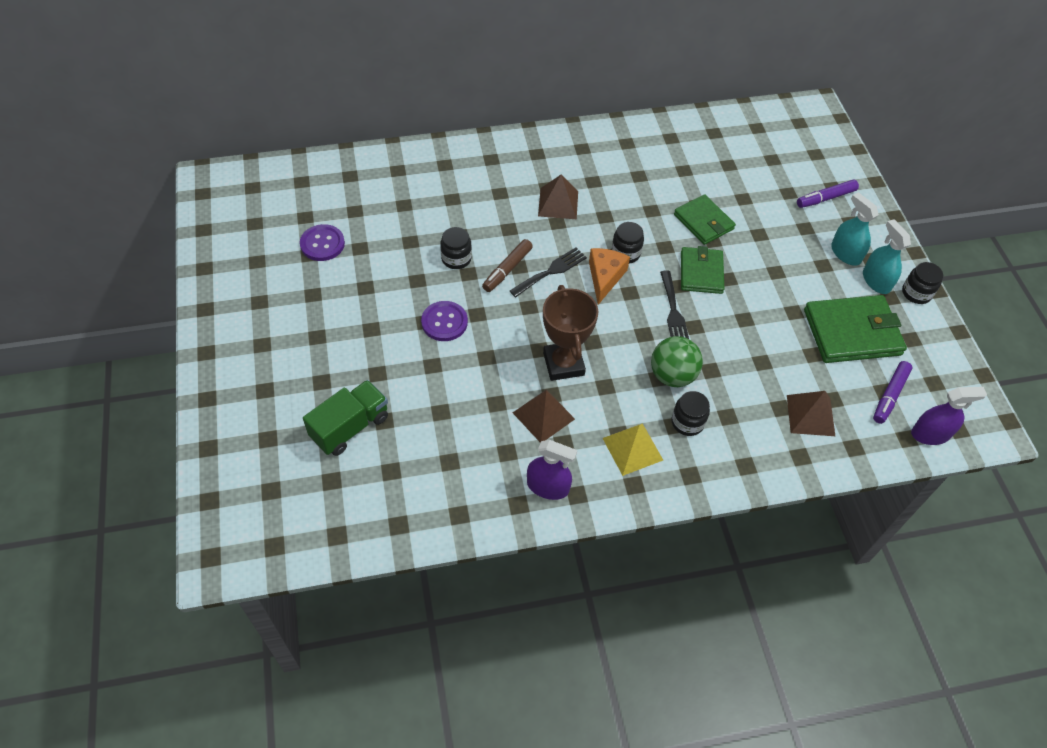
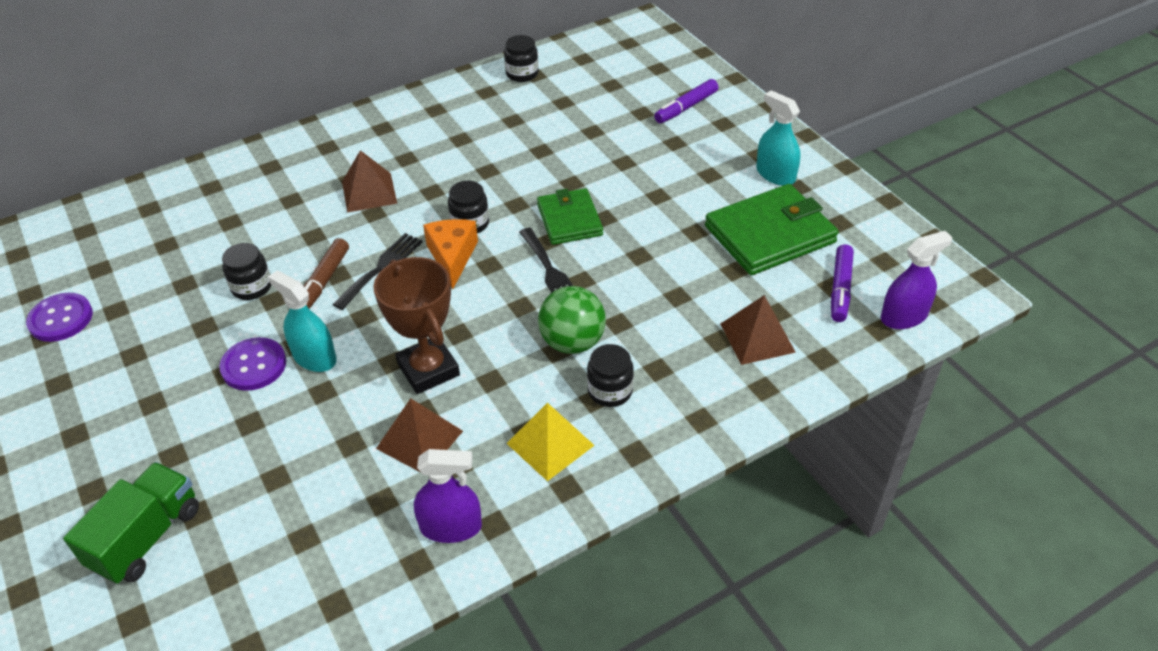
camera: 15 degrees left, 10 degrees down
green wallet [674,194,736,245] -> none
turquoise spray bottle [831,192,879,265] -> turquoise spray bottle moved to [268,271,337,372]
black jar [902,262,943,304] -> black jar moved to [504,35,539,82]

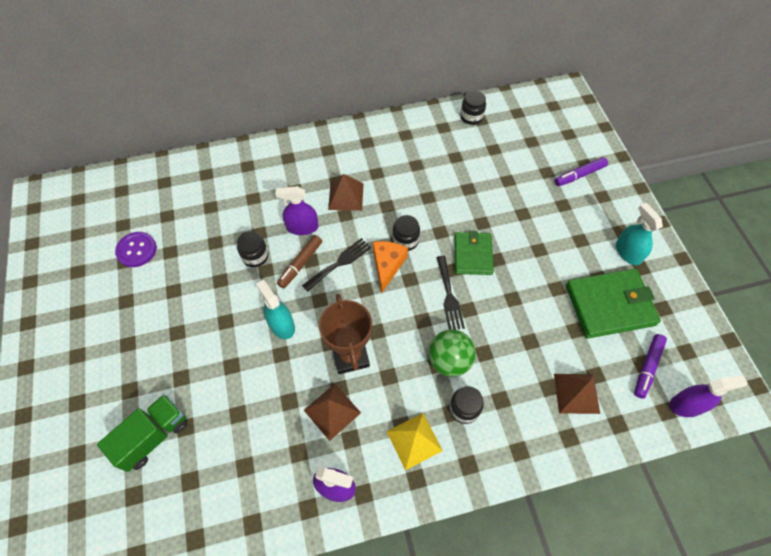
camera: 15 degrees right, 15 degrees up
purple button [219,337,286,391] -> none
none -> purple spray bottle [275,186,319,235]

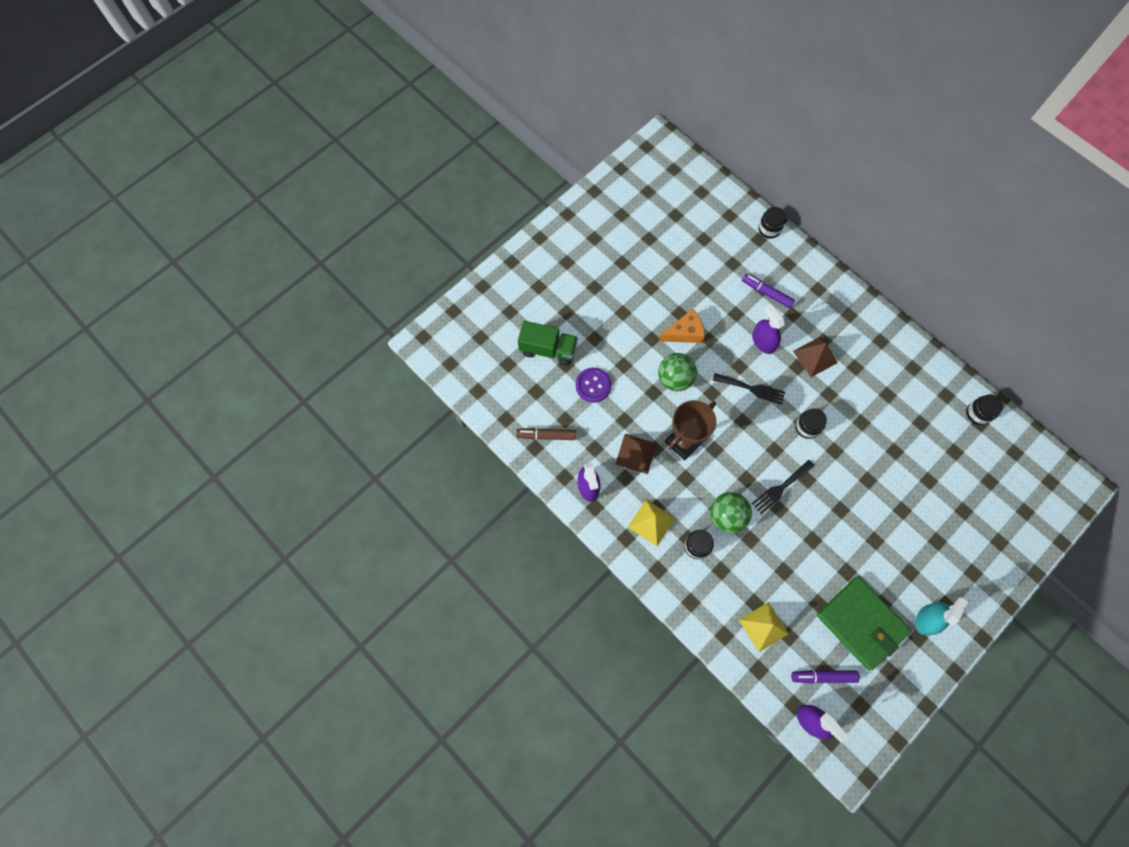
camera: 60 degrees right, 10 degrees up
purple button [115,232,157,267] -> purple button moved to [576,368,611,403]
black jar [237,231,268,267] -> black jar moved to [758,207,786,239]
turquoise spray bottle [256,280,295,339] -> green ball [658,353,697,391]
brown marker [277,235,322,288] -> brown marker moved to [516,428,576,440]
orange cheese [373,241,408,294] -> orange cheese moved to [659,309,705,343]
green wallet [454,231,494,275] -> none
brown pyramid [554,374,600,414] -> yellow pyramid [739,602,789,652]
purple marker [555,157,608,186] -> purple marker moved to [742,274,795,308]

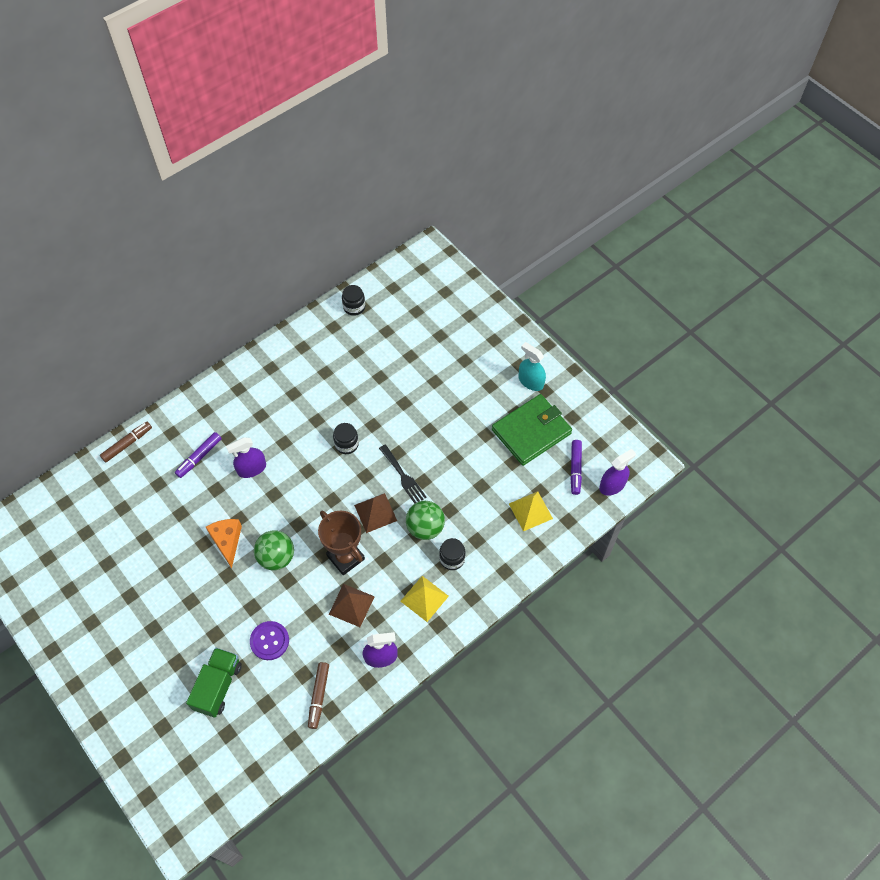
camera: 85 degrees left, 10 degrees down
black fork [713,373,785,404] -> none
black jar [758,207,786,239] -> brown marker [100,422,152,463]
brown pyramid [793,337,837,377] -> brown pyramid moved to [354,493,397,533]

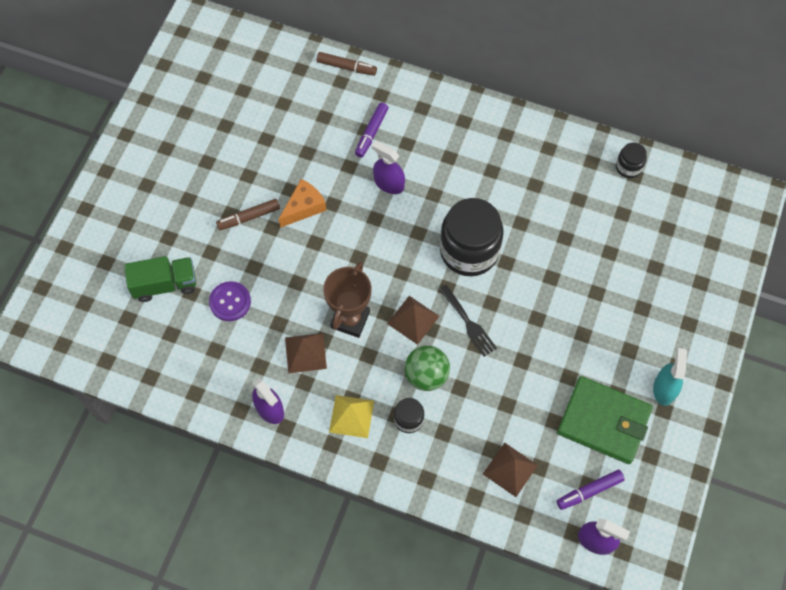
camera: 60 degrees right, 5 degrees up
purple marker [175,432,222,478] -> purple marker turned 75 degrees counterclockwise [355,102,389,158]
green ball [254,530,294,570] -> none
brown marker [308,662,329,729] -> brown marker moved to [216,199,280,230]
black jar [333,423,359,454] -> black jar [440,198,504,276], size x2.15
black fork [379,444,427,504] -> black fork turned 60 degrees counterclockwise [439,285,497,357]
yellow pyramid [509,491,553,531] -> brown pyramid [483,443,538,497]

